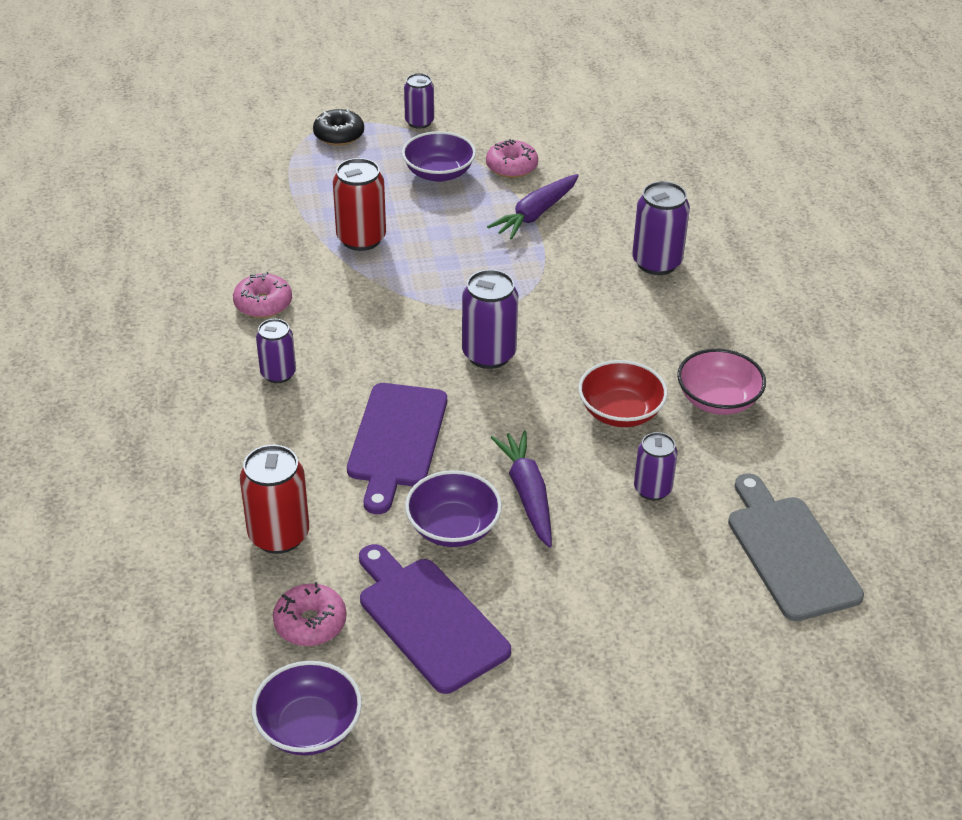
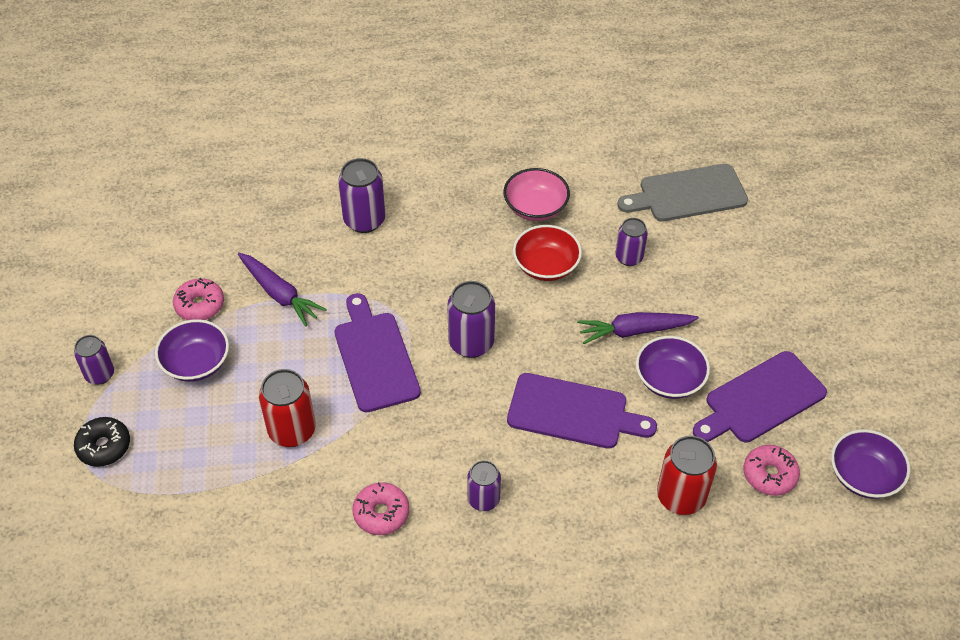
camera: 85 degrees left, 10 degrees up
none -> purple cutting board [334,293,421,412]

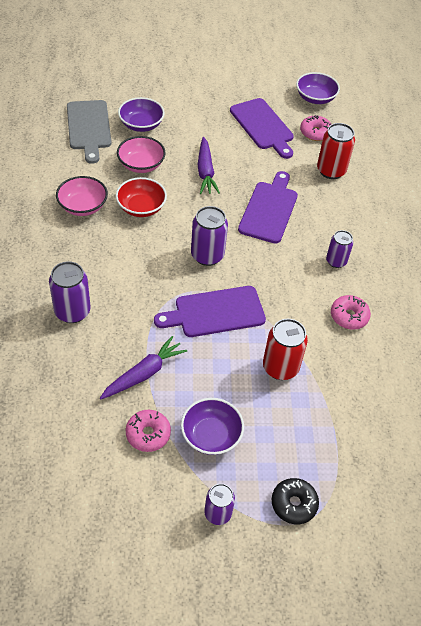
camera: 90 degrees left, 0 degrees up
purple can [616,218,648,266] -> pink bowl [117,136,166,173]
purple bowl [636,336,710,399] -> purple bowl moved to [118,97,165,132]

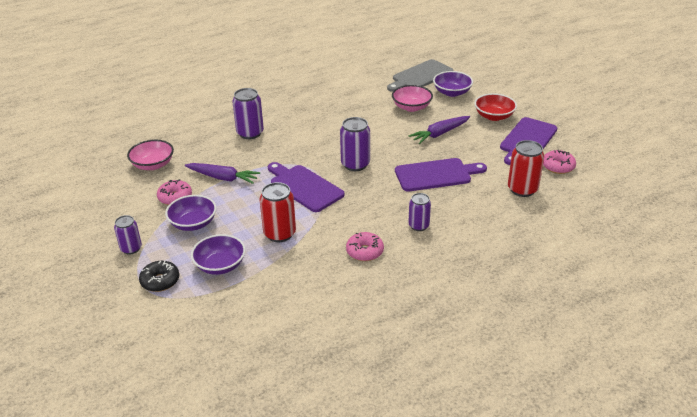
camera: 65 degrees right, 15 degrees down
pink bowl [56,176,108,216] -> pink bowl moved to [127,140,174,170]
red bowl [116,177,167,217] -> red bowl moved to [474,93,517,121]
purple bowl [296,72,340,104] -> purple bowl moved to [191,234,245,275]

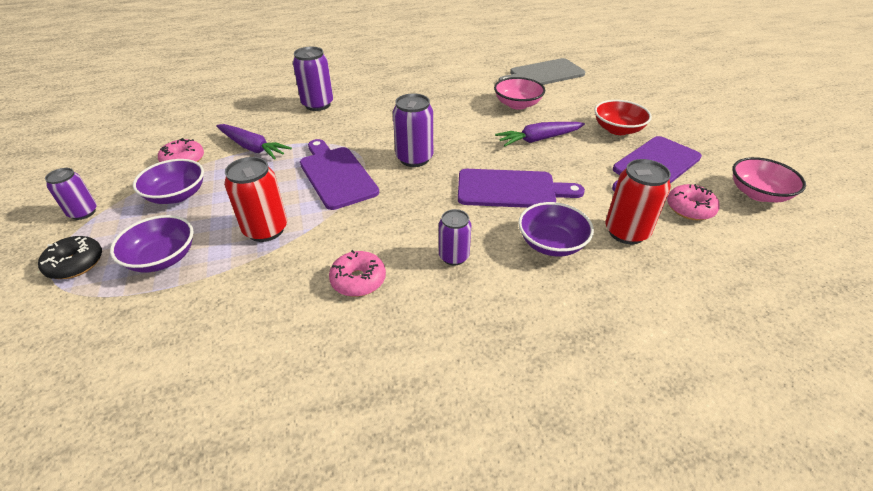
camera: 15 degrees right, 5 degrees up
pink bowl [127,140,174,170] -> pink bowl moved to [732,157,806,202]
purple bowl [433,71,473,97] -> purple bowl moved to [518,202,594,256]

